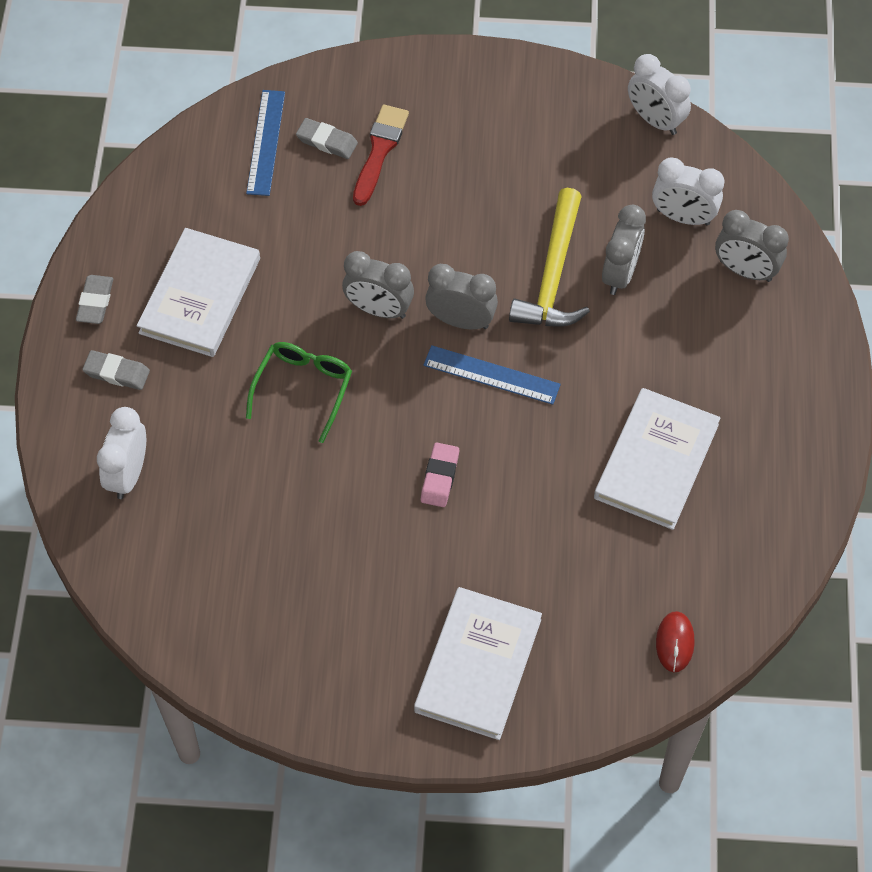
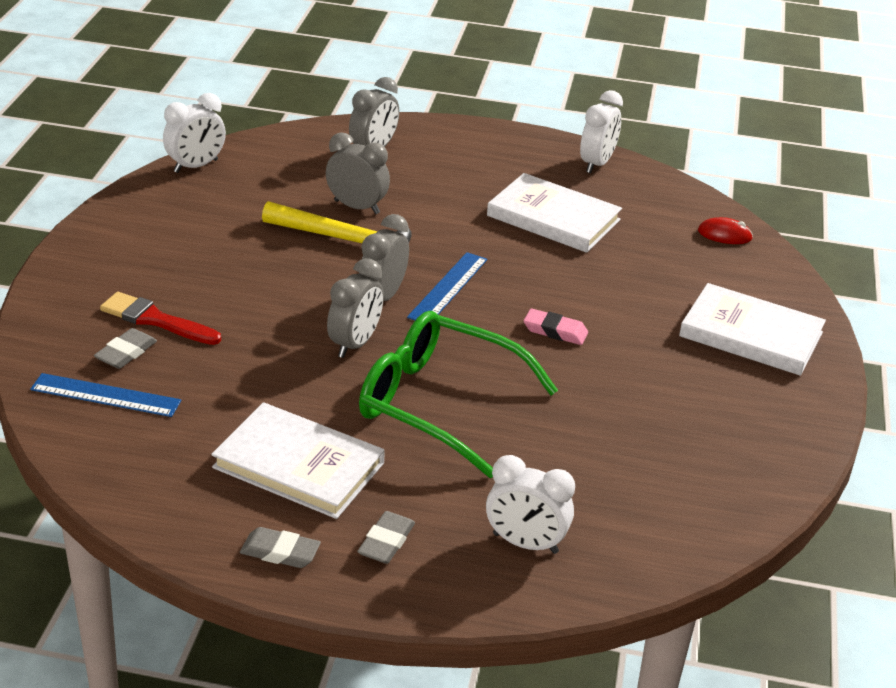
camera: 85 degrees left, 25 degrees down
green glasses [246,342,352,443] -> green glasses [359,311,558,478], size x1.72
white clock [652,157,725,225] -> white clock moved to [580,90,623,173]

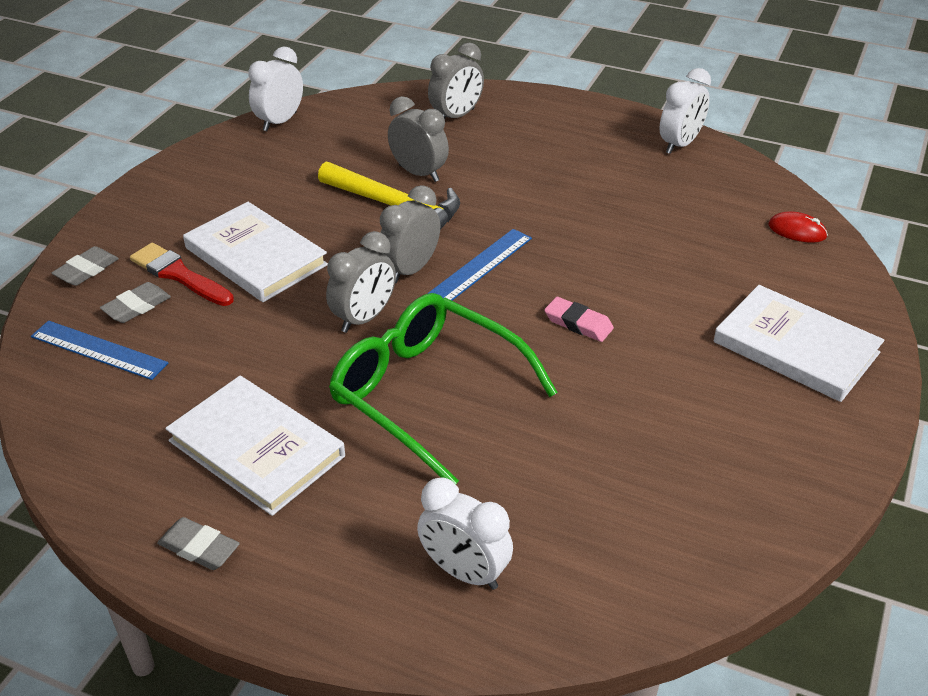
camera: 15 degrees right, 5 degrees up
white clock [163,93,226,173] -> white clock turned 150 degrees clockwise [248,47,303,131]
grey eraser [357,511,415,564] -> grey eraser moved to [52,246,119,286]
white book [487,173,622,253] -> white book moved to [183,202,328,302]

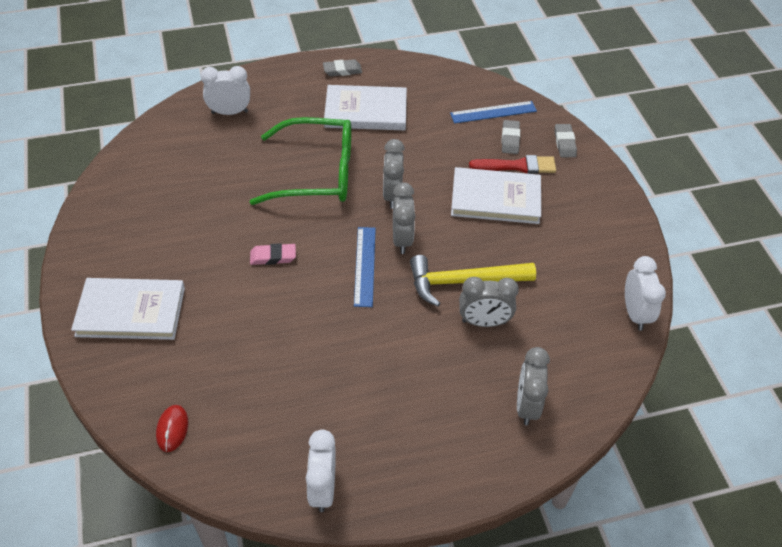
camera: 140 degrees right, 10 degrees up
red mouse [768,211,828,243] -> red mouse turned 75 degrees counterclockwise [156,405,188,452]

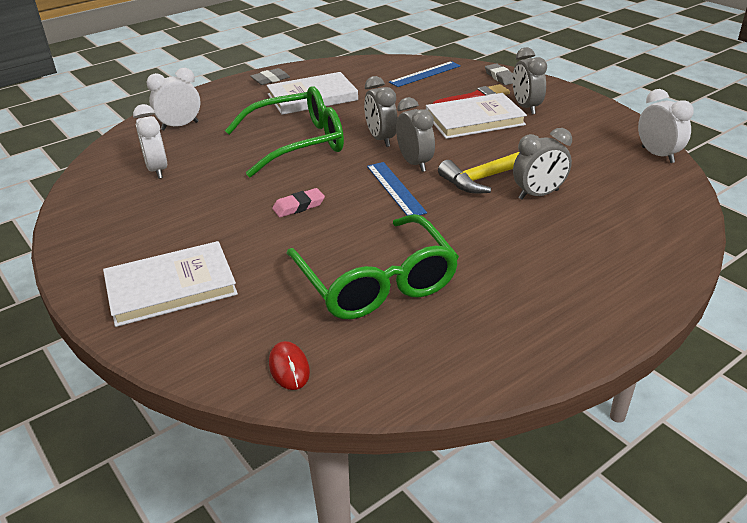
camera: 20 degrees left, 15 degrees down
white clock [306,430,336,512] -> white clock moved to [133,104,167,179]
grey eraser [501,120,520,154] -> none
grey clock [517,347,550,425] -> grey clock moved to [513,47,547,114]
none -> green glasses [286,214,459,319]

